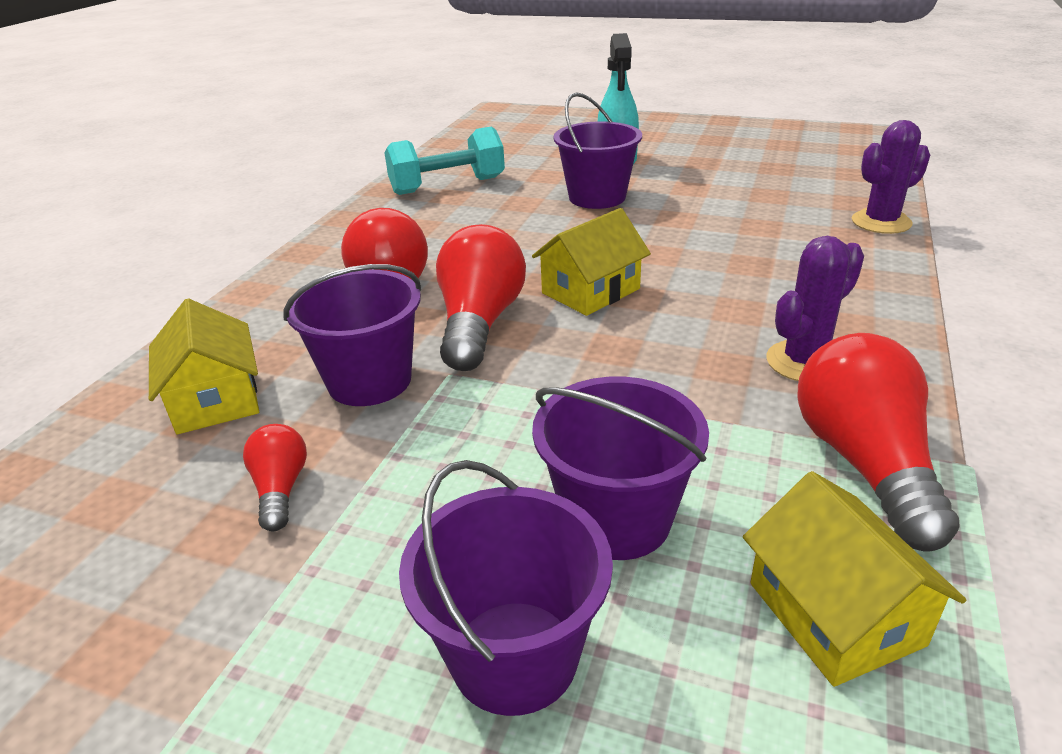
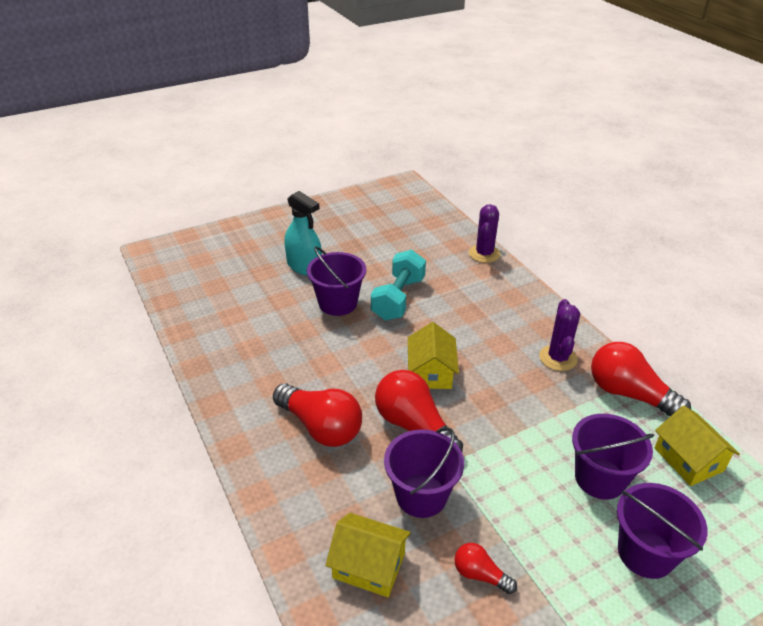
camera: 50 degrees left, 5 degrees up
turquoise dumbbell [385,126,505,195] -> turquoise dumbbell moved to [371,250,426,320]
yellow house [743,471,966,687] -> yellow house turned 45 degrees clockwise [655,406,740,486]

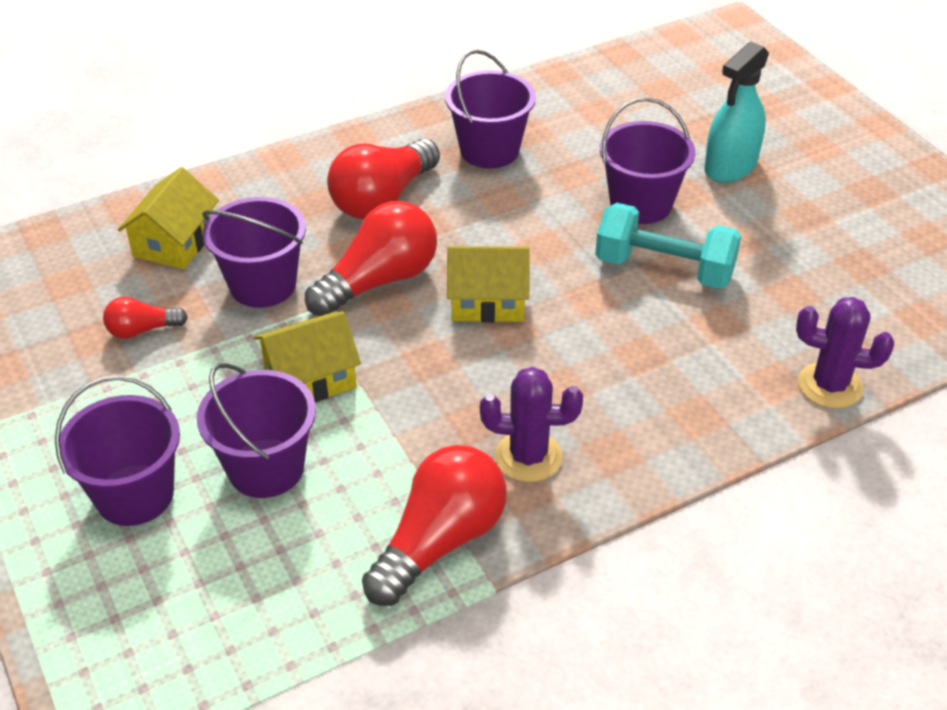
camera: 90 degrees right, 5 degrees up
red light bulb [454,543,517,594] -> red light bulb turned 135 degrees counterclockwise [103,297,188,339]
yellow house [655,406,740,486] -> yellow house moved to [254,311,361,402]
none -> purple bucket [445,50,536,168]

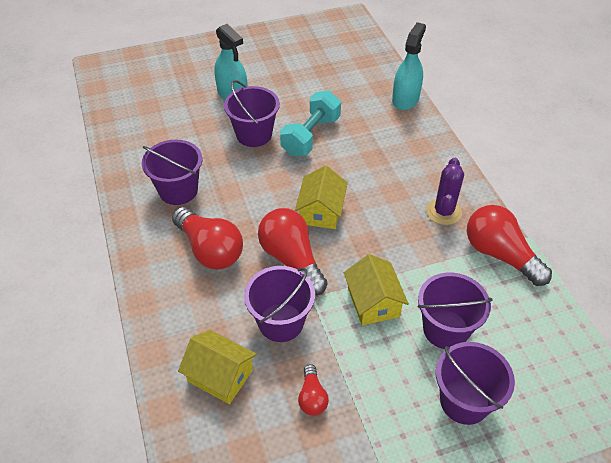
camera: 80 degrees left, 5 degrees up
purple cactus [796,297,894,409] -> turquoise spray bottle [392,22,426,110]

